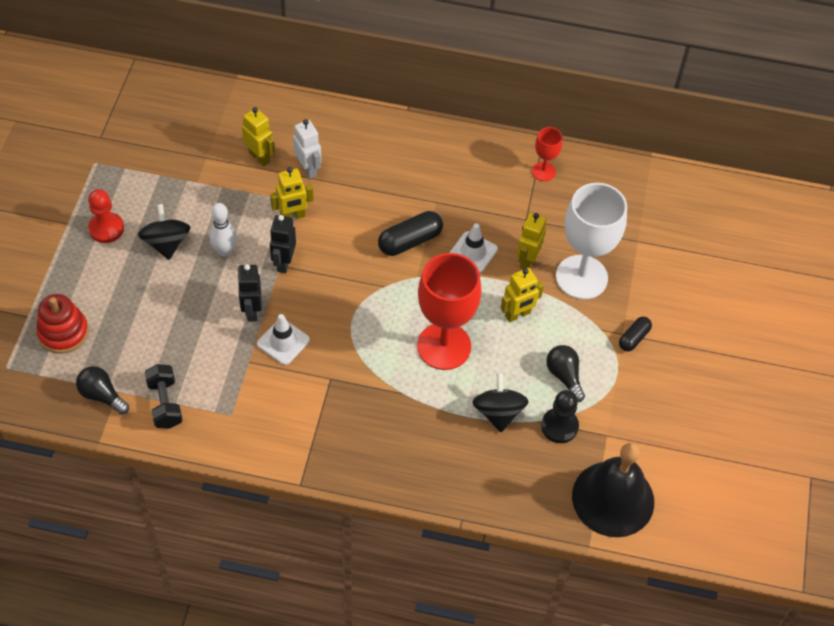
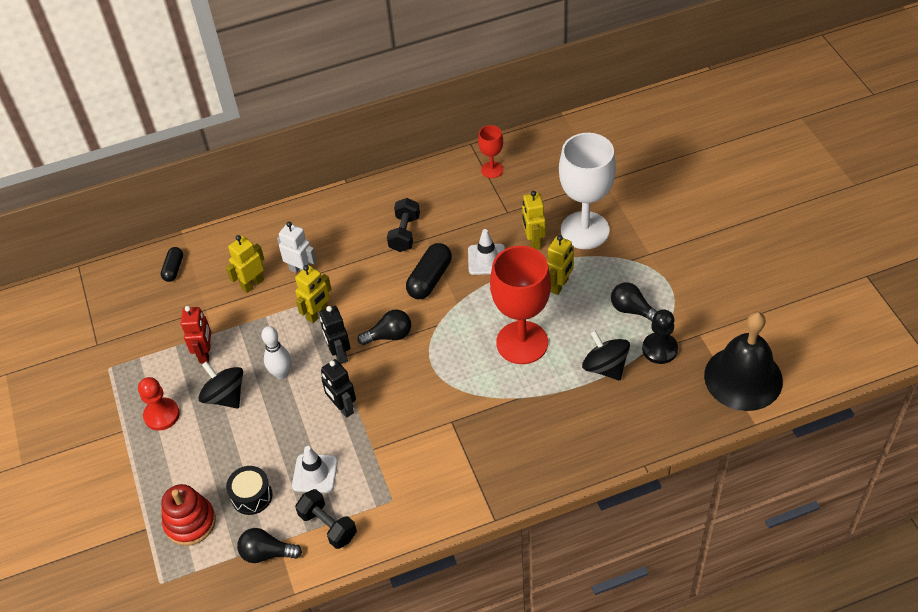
camera: 25 degrees left, 5 degrees down
yellow robot [242,107,275,166] -> yellow robot turned 60 degrees counterclockwise [226,235,264,293]
white traffic cone [257,314,310,365] -> white traffic cone moved to [292,446,338,493]
black capsule [619,317,652,351] -> black capsule moved to [161,247,183,282]
none -> red robot [181,306,211,364]
none -> black drum [226,466,273,515]
none -> black light bulb [357,309,411,345]
none -> black dumbbell [387,198,420,252]

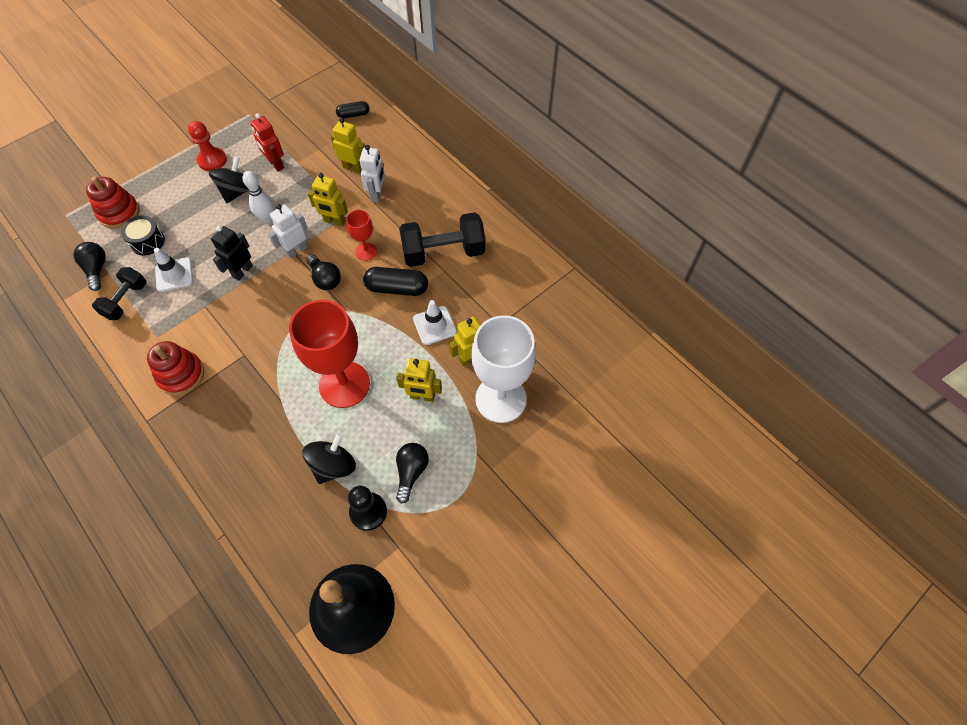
camera: 65 degrees right, 10 degrees up
red robot [181,306,211,364] -> red robot turned 75 degrees clockwise [250,113,284,172]
black robot [320,306,350,364] -> white robot [268,204,307,259]
black dumbbell [387,198,420,252] -> black dumbbell [399,212,486,267], size x1.62
red goblet [478,125,503,178] -> red goblet moved to [346,210,377,261]
none -> red stacking toy [147,341,204,396]

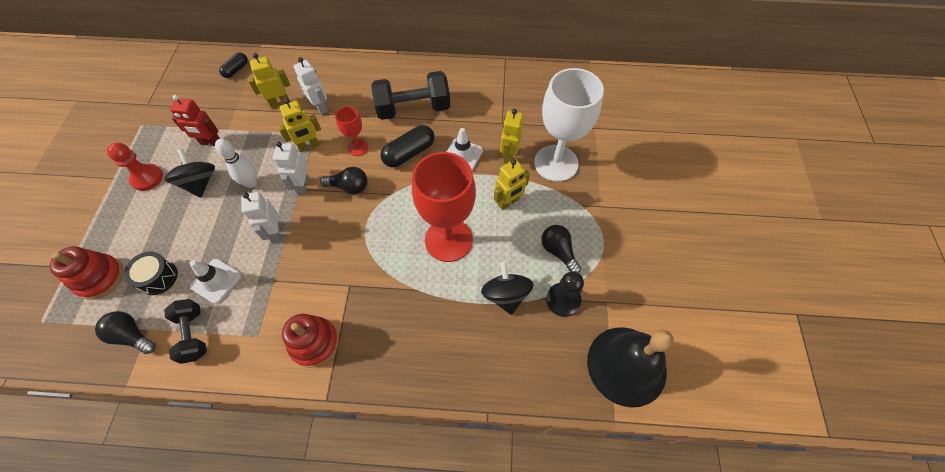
camera: 45 degrees left, 0 degrees up
black robot [211,226,253,281] -> white robot [241,192,280,243]
black dumbbell [399,212,486,267] -> black dumbbell turned 45 degrees clockwise [371,71,450,120]

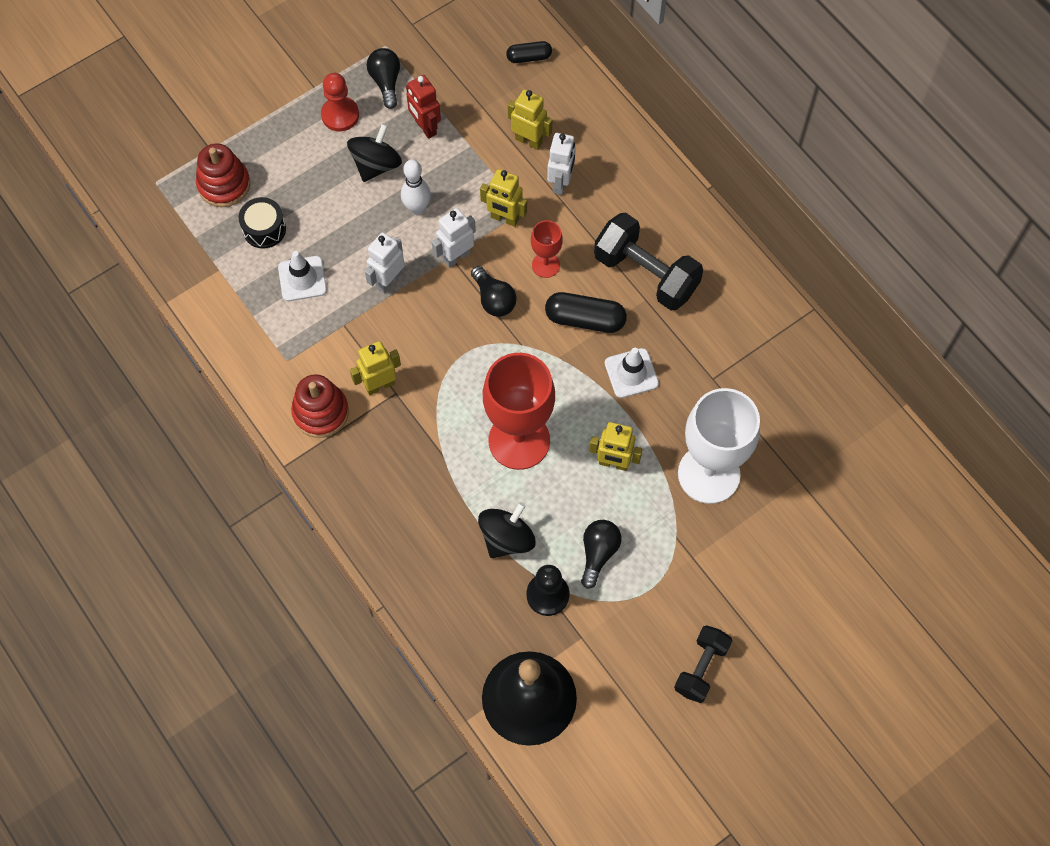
camera: 50 degrees right, 5 degrees up
black light bulb [95,311,156,354] -> black light bulb moved to [367,48,400,109]
black dumbbell [164,299,207,364] -> black dumbbell moved to [674,625,732,703]
yellow robot [500,109,523,163] -> yellow robot moved to [350,341,401,395]

